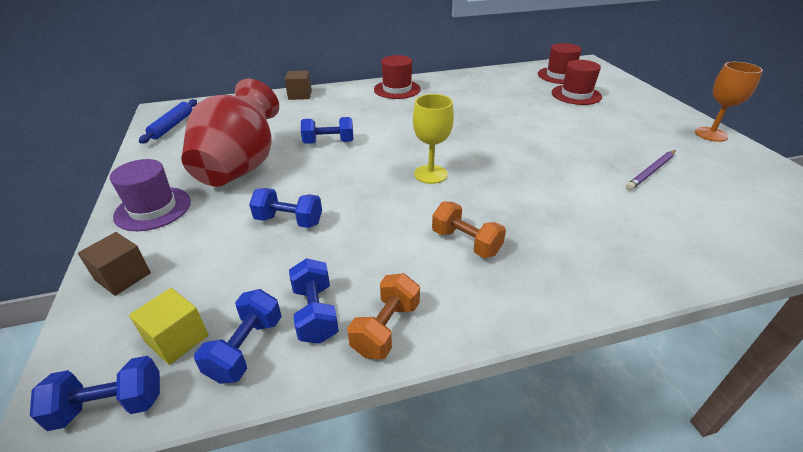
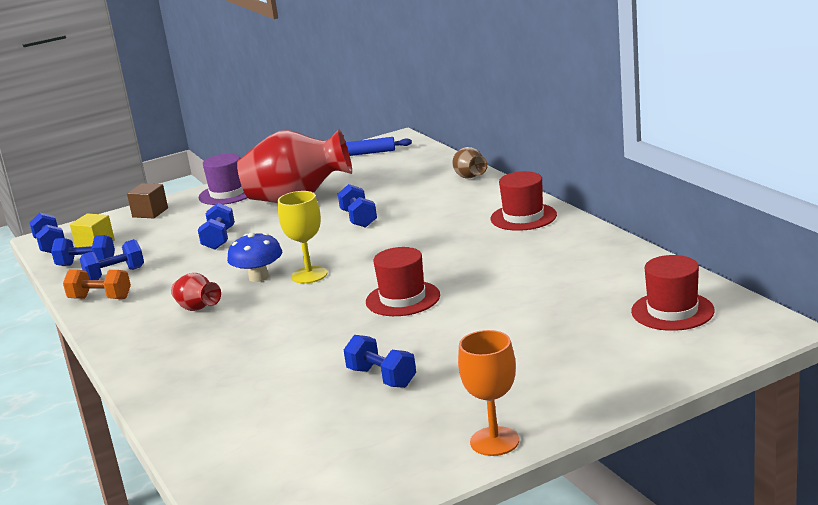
camera: 80 degrees right, 15 degrees down
brown cube [285,70,312,100] -> brown vase [453,147,488,178]
orange dumbbell [432,202,506,258] -> red vase [171,273,221,311]
red hat [552,60,602,105] -> red hat moved to [366,247,440,316]
purple pencil [626,150,676,190] -> none
none -> blue mushroom [227,233,282,282]
none -> blue dumbbell [344,335,416,388]

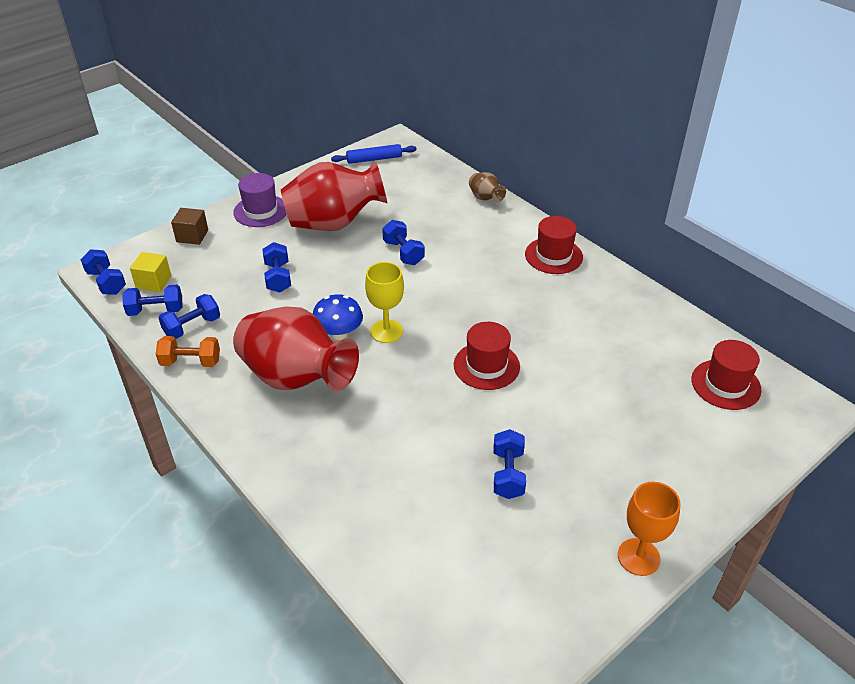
camera: 15 degrees left, 20 degrees up
red vase [171,273,221,311] -> red vase [233,306,359,391], size x2.32
blue dumbbell [344,335,416,388] -> blue dumbbell turned 60 degrees clockwise [494,429,526,499]

